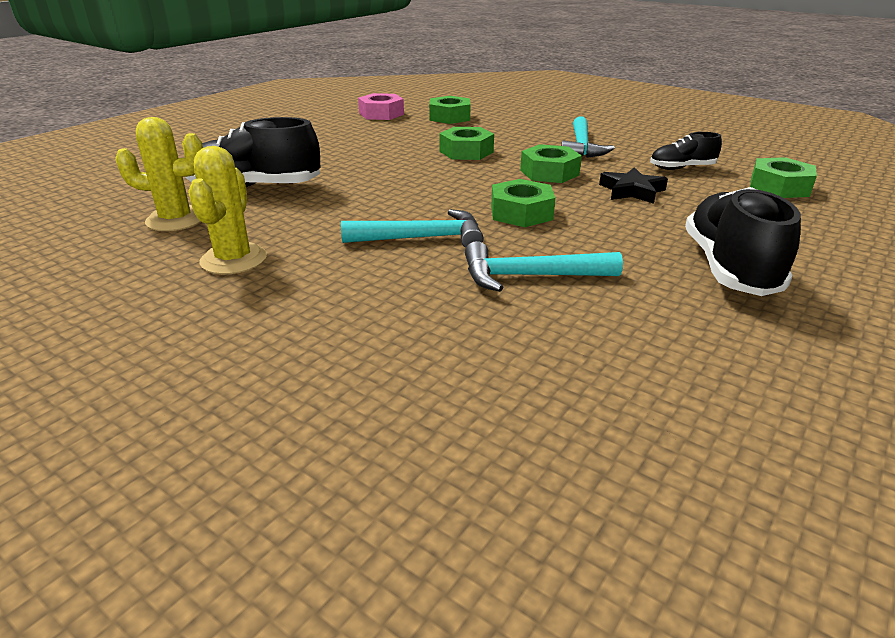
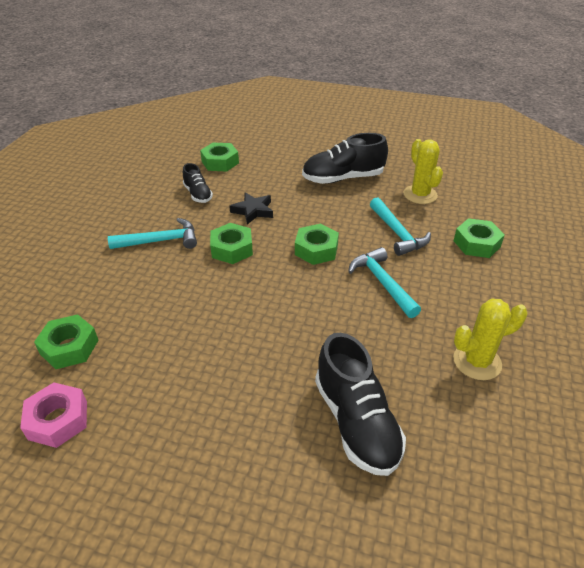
camera: 110 degrees left, 10 degrees up
yellow cactus [115,117,203,231] -> yellow cactus moved to [403,139,443,204]
green nut [439,127,494,160] -> green nut moved to [454,218,505,258]

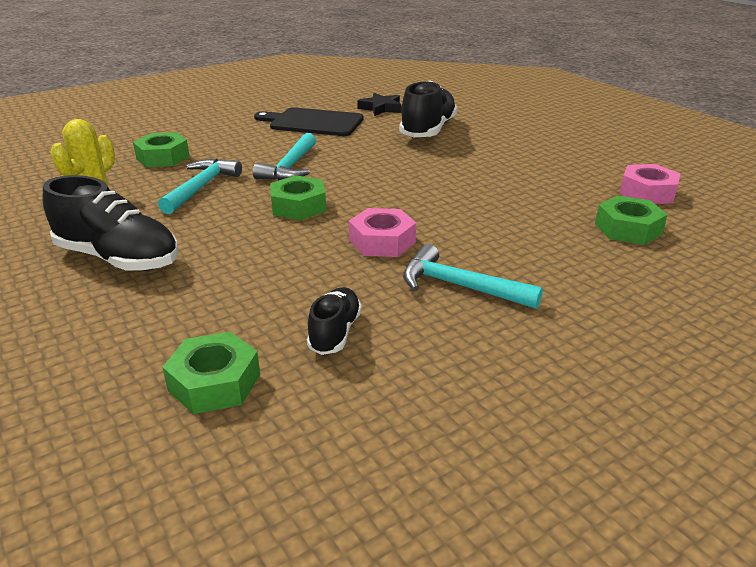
camera: 140 degrees left, 10 degrees down
green nut [210,223,253,264] -> pink nut [349,208,416,257]
black star [229,192,273,225] -> black star moved to [357,93,402,116]
yellow cactus [453,298,527,380] -> black cutting board [254,107,364,136]

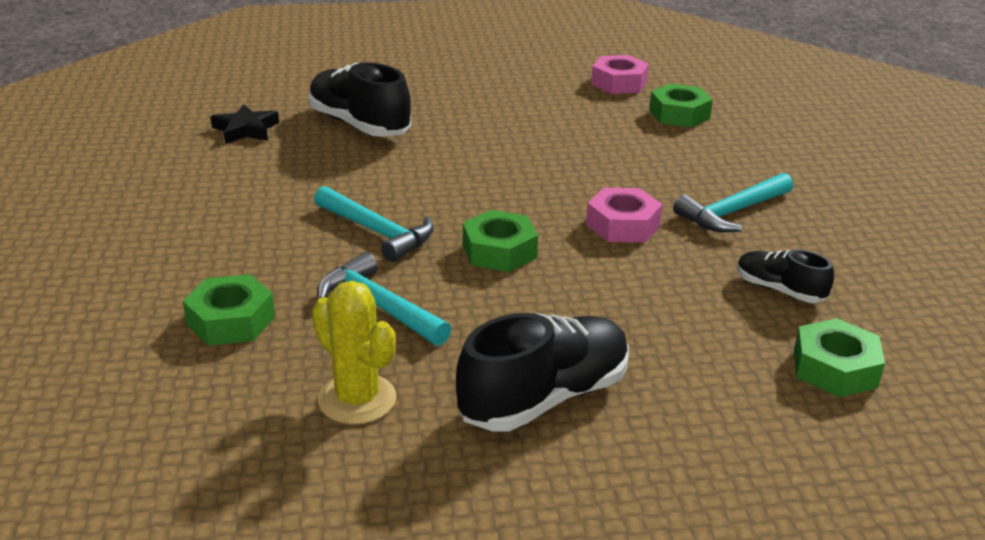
camera: 65 degrees left, 0 degrees up
black cutting board [254,107,364,136] -> none

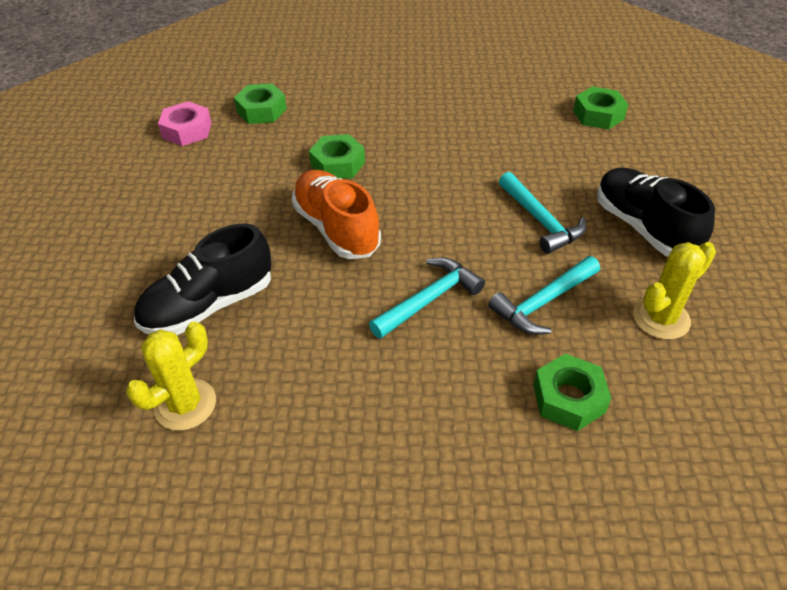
camera: 80 degrees left, 15 degrees up
black star [211,104,279,144] -> yellow cactus [126,322,216,431]
green nut [463,210,538,272] -> green nut moved to [309,134,365,179]
pink nut [586,188,663,243] -> none
turquoise hammer [673,173,793,232] -> turquoise hammer moved to [499,172,586,254]
black shoe [737,249,834,303] -> none
none -> orange shoe [292,170,381,259]

